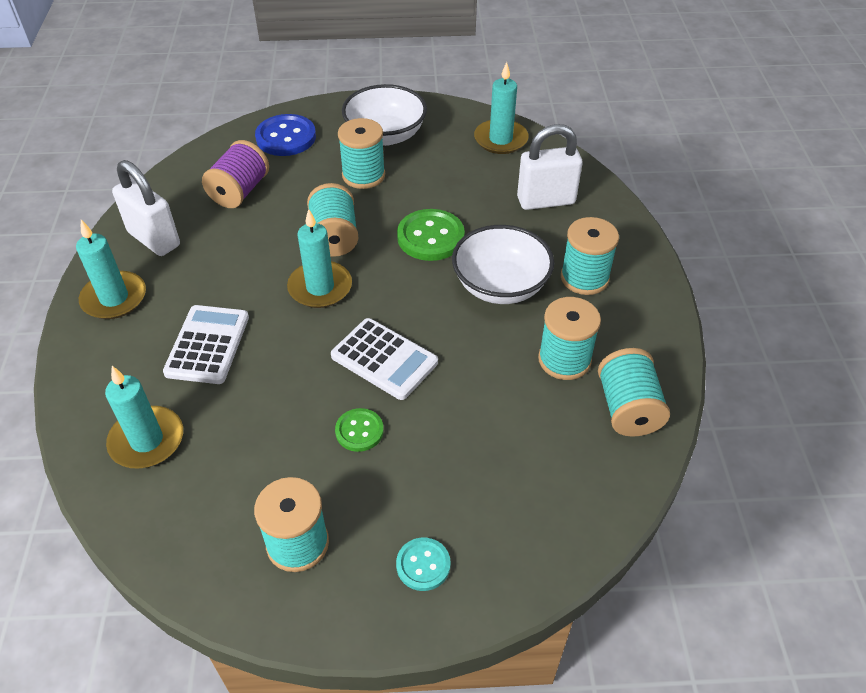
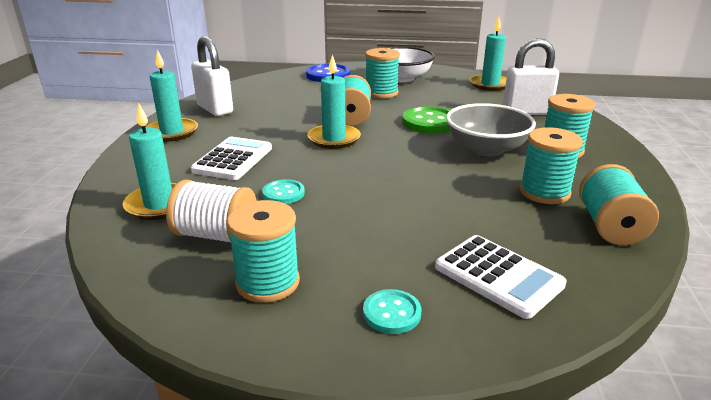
camera: 10 degrees right, 20 degrees down
purple spool [202,140,269,208] -> none
white calculator [331,318,438,400] -> white calculator moved to [435,235,567,319]
green button [335,408,384,452] -> none
white bowl [452,225,554,304] -> grey bowl [446,103,536,157]
none -> white spool [166,179,256,242]
none -> turquoise button [262,179,305,204]

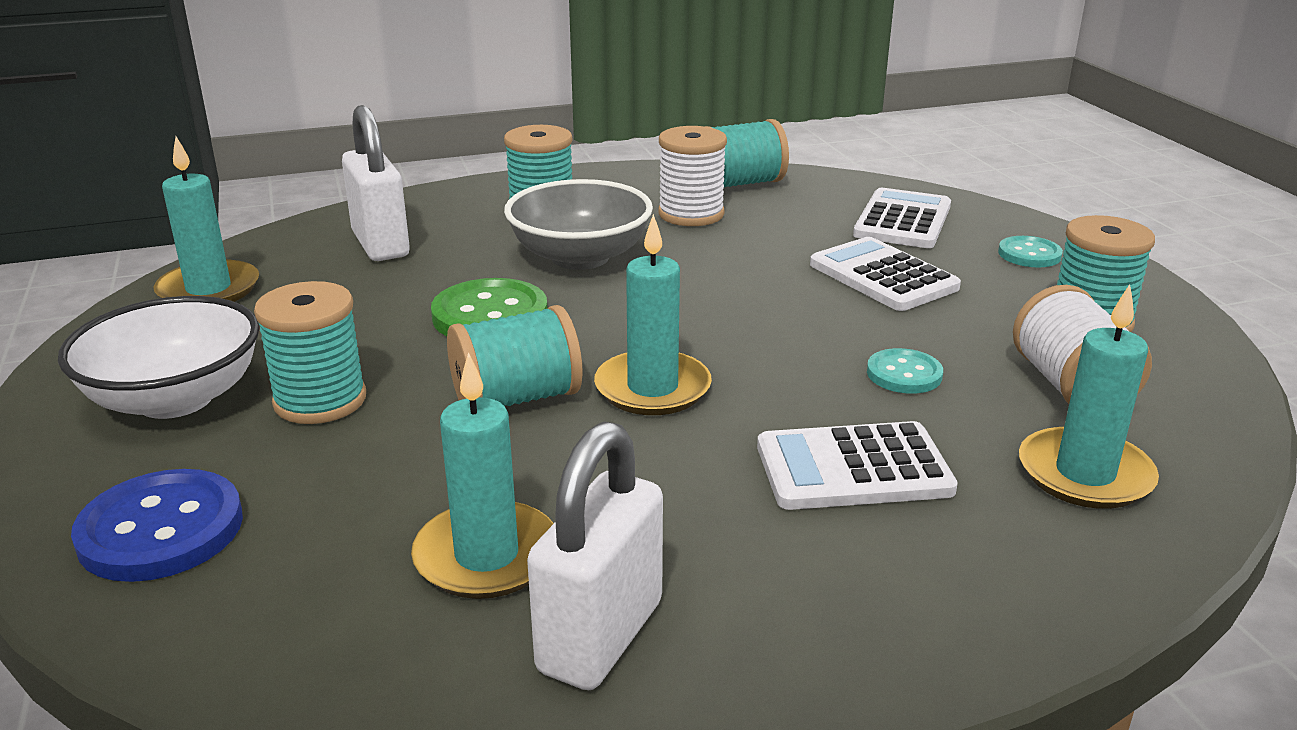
camera: 115 degrees left, 0 degrees up
turquoise candle [145,50,198,142] -> turquoise candle moved to [411,352,554,599]
turquoise spool [520,127,583,204] -> white spool [658,126,727,226]
none -> white calculator [810,237,961,311]

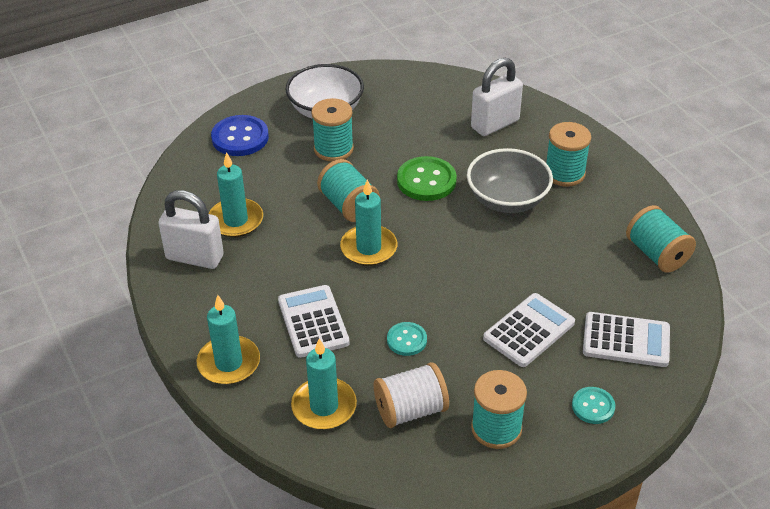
camera: 80 degrees right, 15 degrees up
turquoise candle [154,137,259,302] -> turquoise candle moved to [197,295,260,385]
white spool [658,126,727,226] -> none

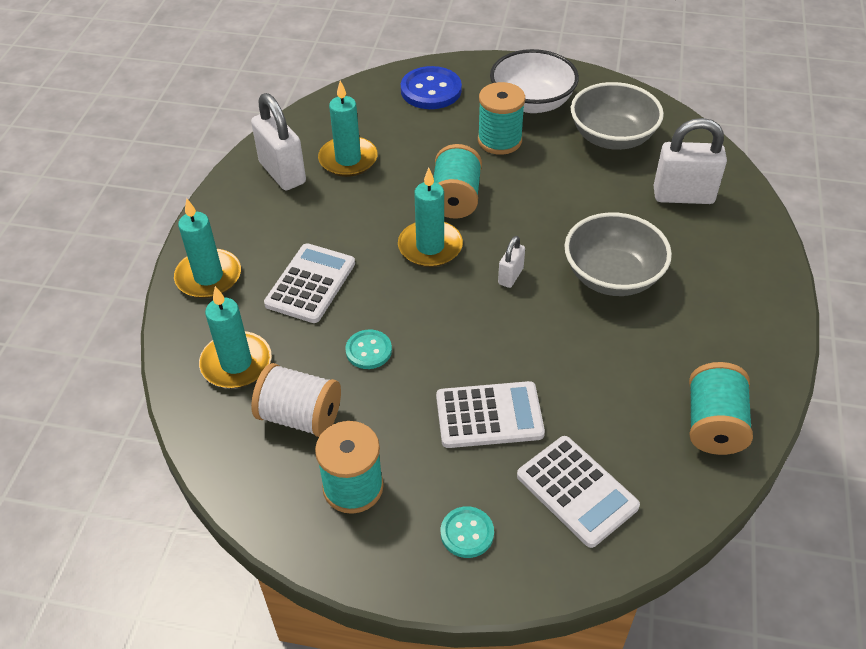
camera: 40 degrees right, 5 degrees up
green button [397,156,457,201] -> none
turquoise spool [546,122,591,187] -> none
none -> white padlock [498,236,525,288]
none -> grey bowl [571,82,664,150]

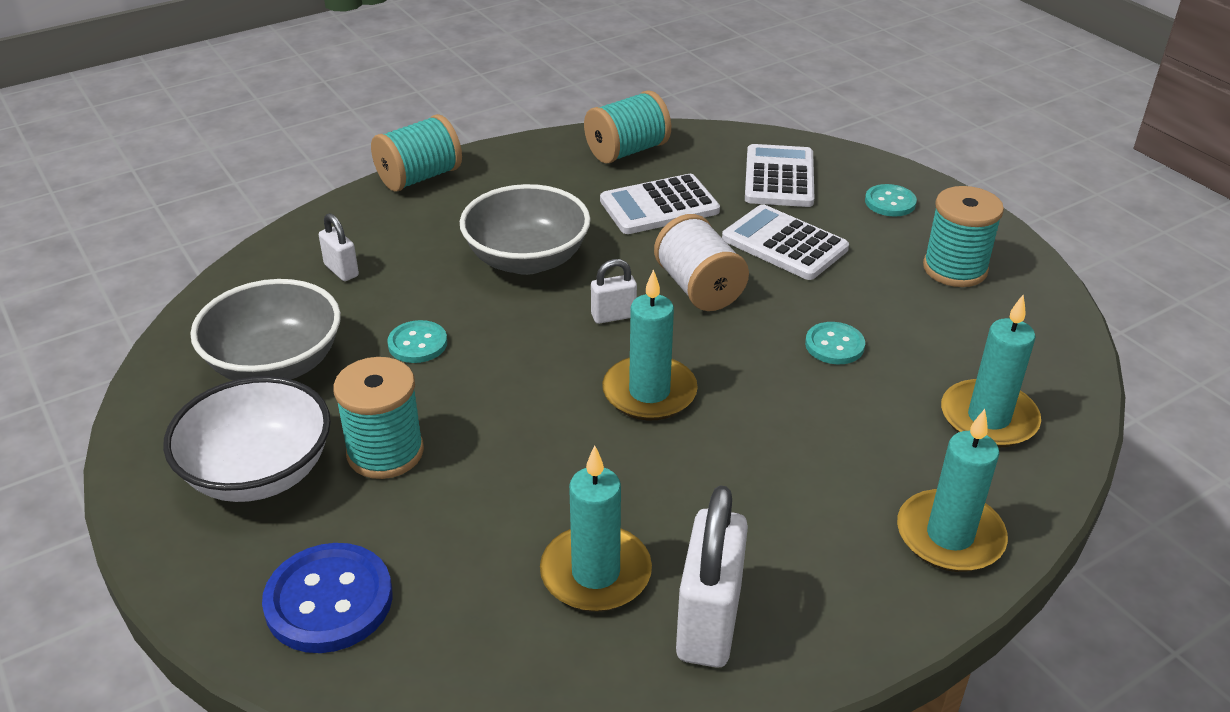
camera: 135 degrees left, 10 degrees down
white spool [251,363,341,437] -> white spool moved to [654,214,749,311]
white calculator [264,243,355,323] -> white calculator moved to [600,174,720,234]
turquoise spool [433,144,482,219] -> turquoise spool moved to [371,114,462,192]
white padlock [654,118,727,204] -> white padlock [319,213,359,281], size x0.51
none -> turquoise button [387,320,447,363]

